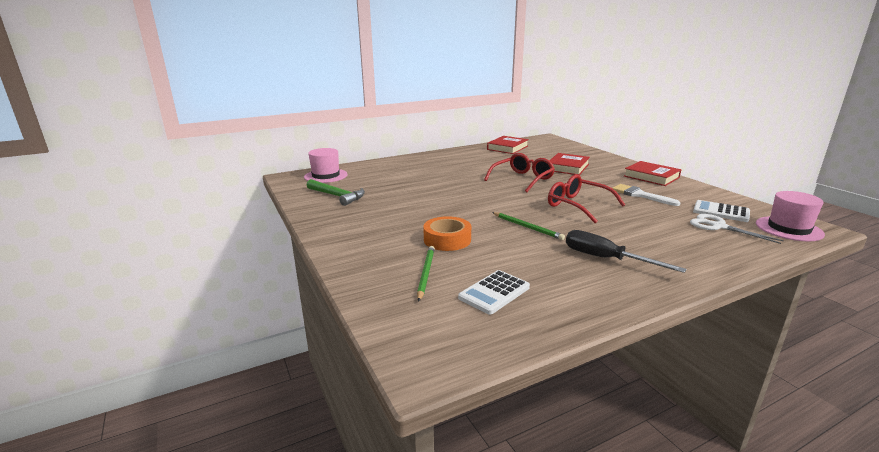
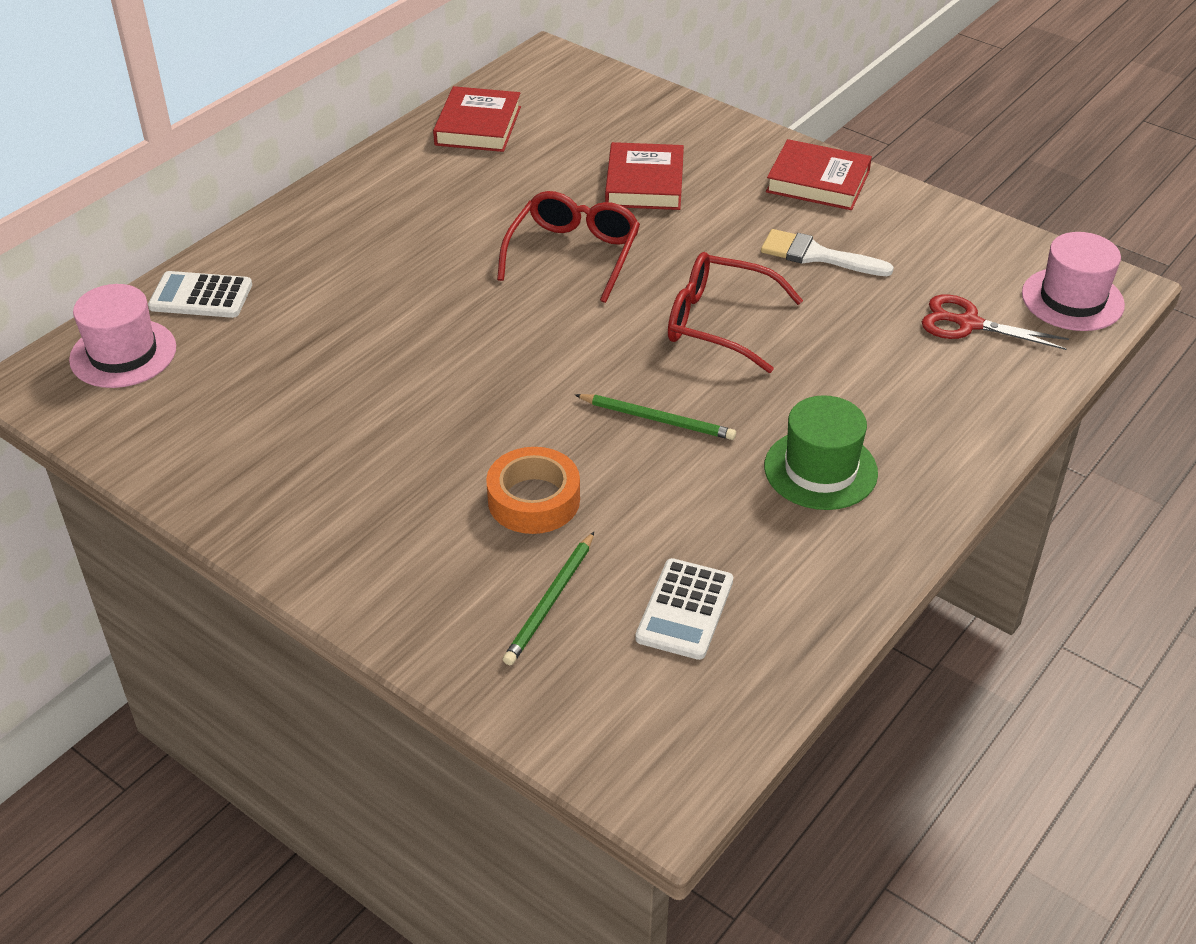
camera: 25 degrees left, 20 degrees up
green hammer [307,179,365,206] -> none
green pencil [417,246,435,302] -> green pencil turned 135 degrees counterclockwise [503,532,594,665]
black screwdriver [566,230,687,273] -> green hat [764,395,878,510]
white scissors [690,214,784,244] -> red scissors [922,294,1069,350]
white calculator [693,200,750,222] -> white calculator moved to [148,271,252,318]

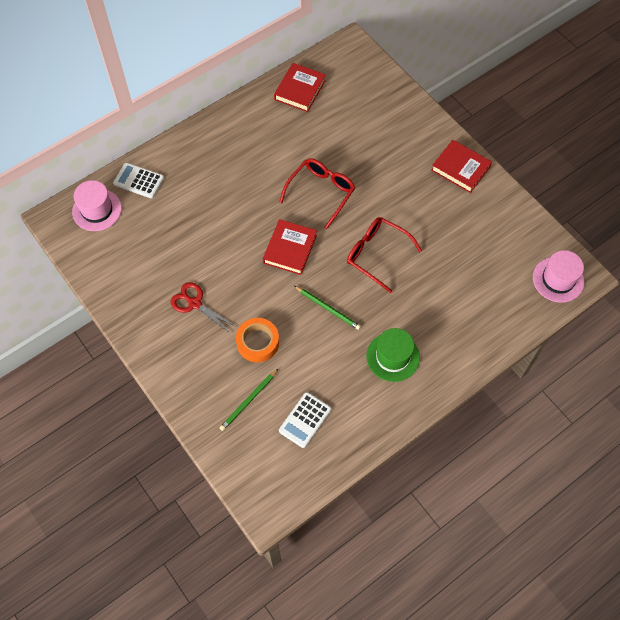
camera: 15 degrees right, 20 degrees up
red book [605,142,684,210] -> red book moved to [263,219,317,275]
white brush [761,229,894,276] -> none
red scissors [922,294,1069,350] -> red scissors moved to [170,282,237,333]

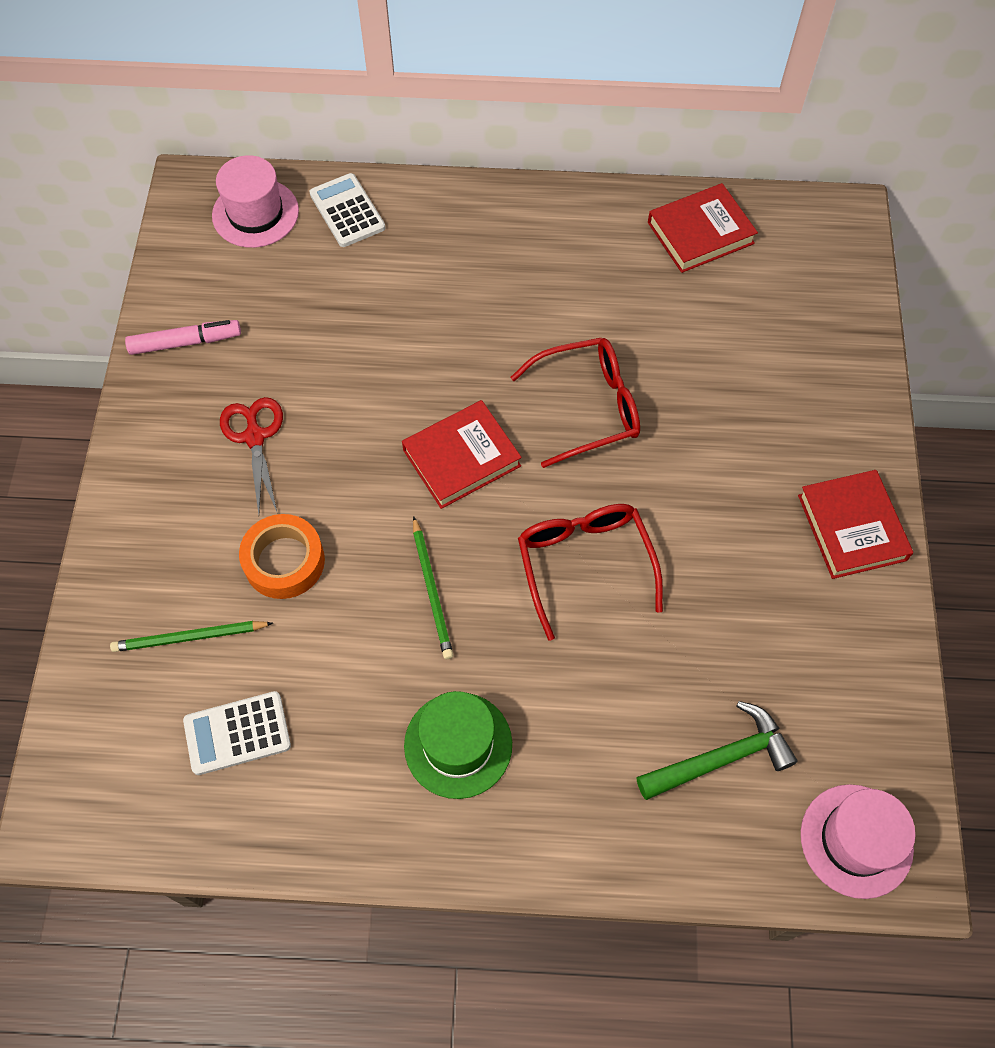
camera: 40 degrees right, 0 degrees up
none -> pink marker [125,320,241,355]
none -> green hammer [637,701,798,800]

